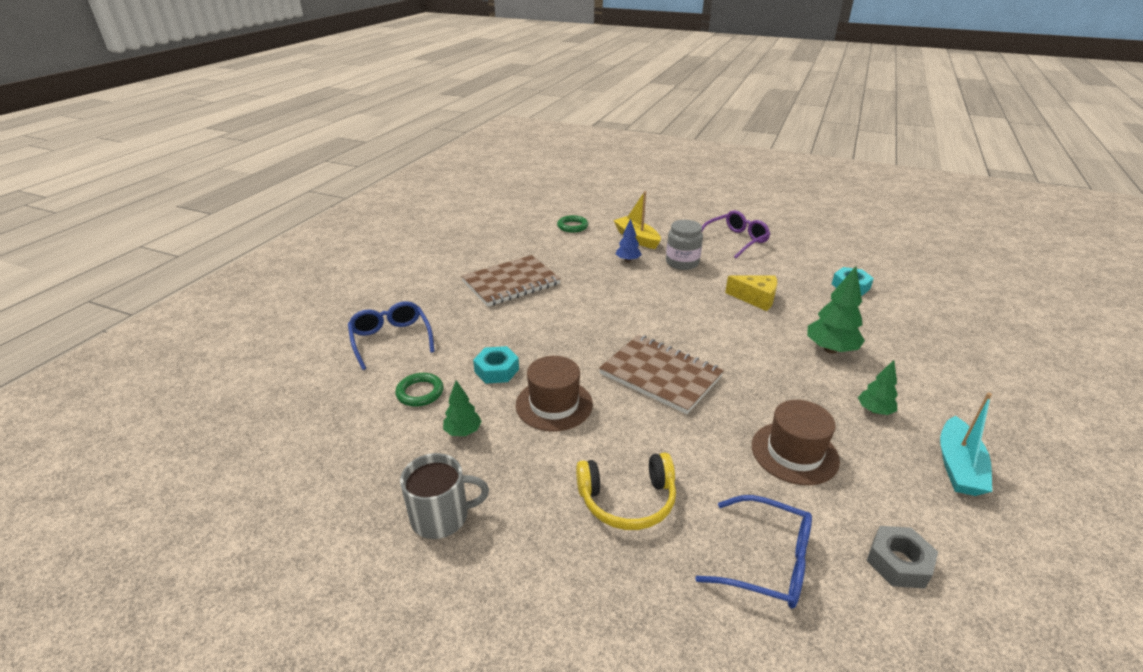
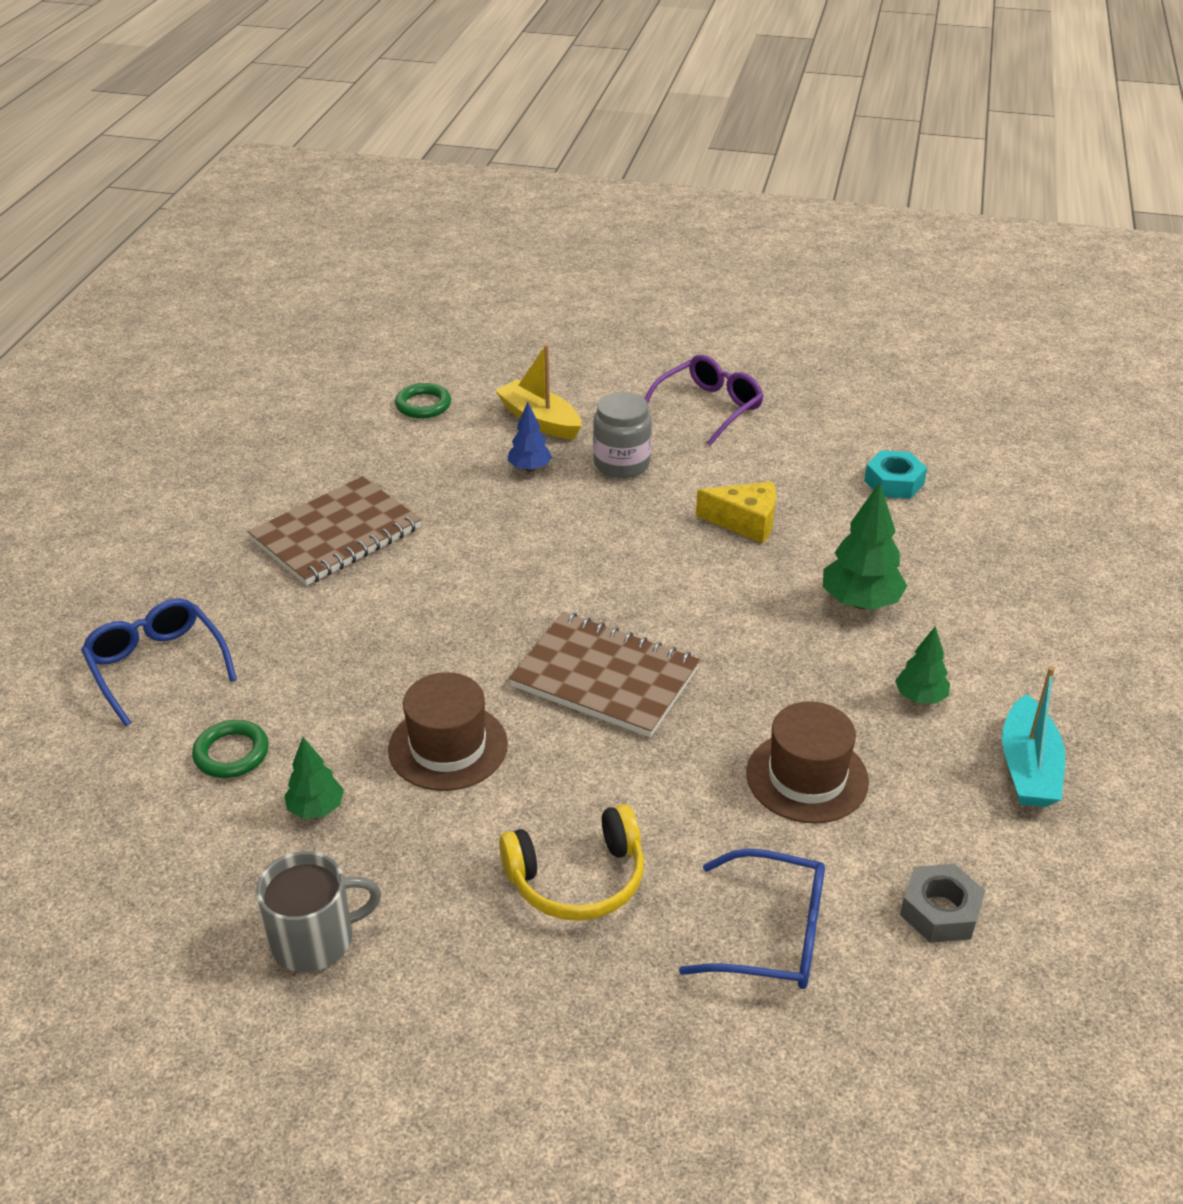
camera: 10 degrees left, 5 degrees up
turquoise nut [473,346,519,384] -> none

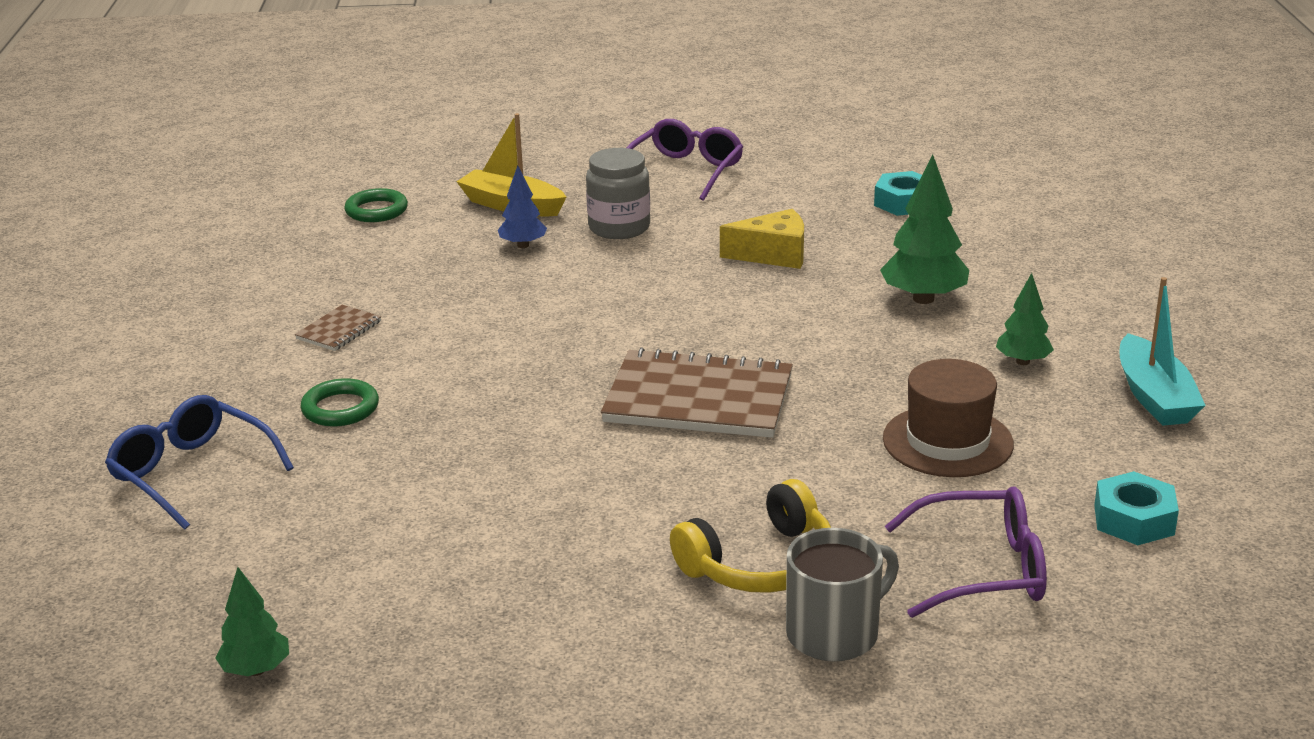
camera: 15 degrees left, 10 degrees down
green ring [192,720,269,778] -> green ring moved to [301,378,379,426]
brown notebook [248,476,422,586] -> brown notebook [295,305,381,351], size x0.45
grey mug [256,851,381,972] -> grey mug moved to [786,528,899,662]
green tree [284,737,344,819] -> green tree moved to [215,567,289,676]
brown hat [388,672,508,791] -> none
blue glasses [679,848,825,989] -> purple glasses [885,486,1047,618]
grey nut [900,864,986,943] -> turquoise nut [1094,471,1179,545]

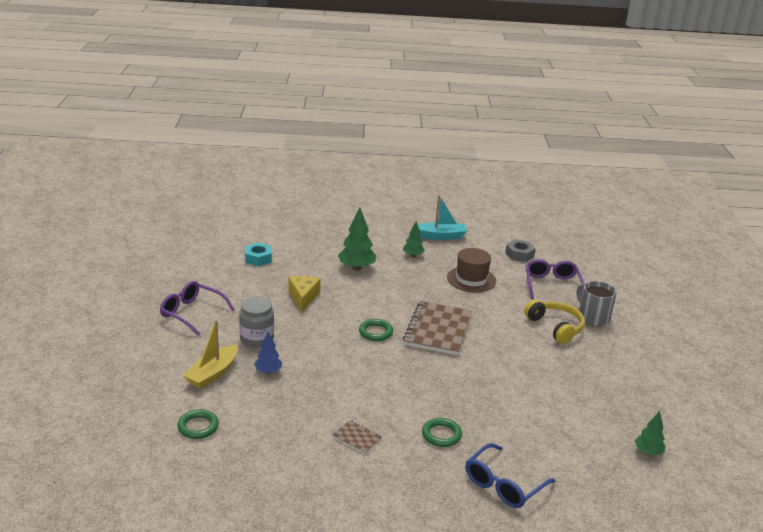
camera: 90 degrees left, 0 degrees up
turquoise nut [1094,471,1179,545] -> grey nut [505,239,536,262]
none -> green ring [359,319,393,341]

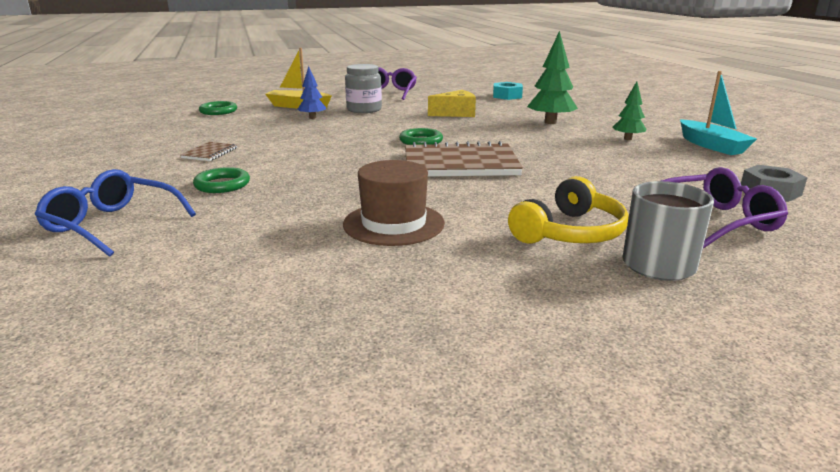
camera: 75 degrees right, 5 degrees down
brown hat [447,248,496,293] -> brown hat moved to [343,160,445,246]
green tree [635,411,666,455] -> none

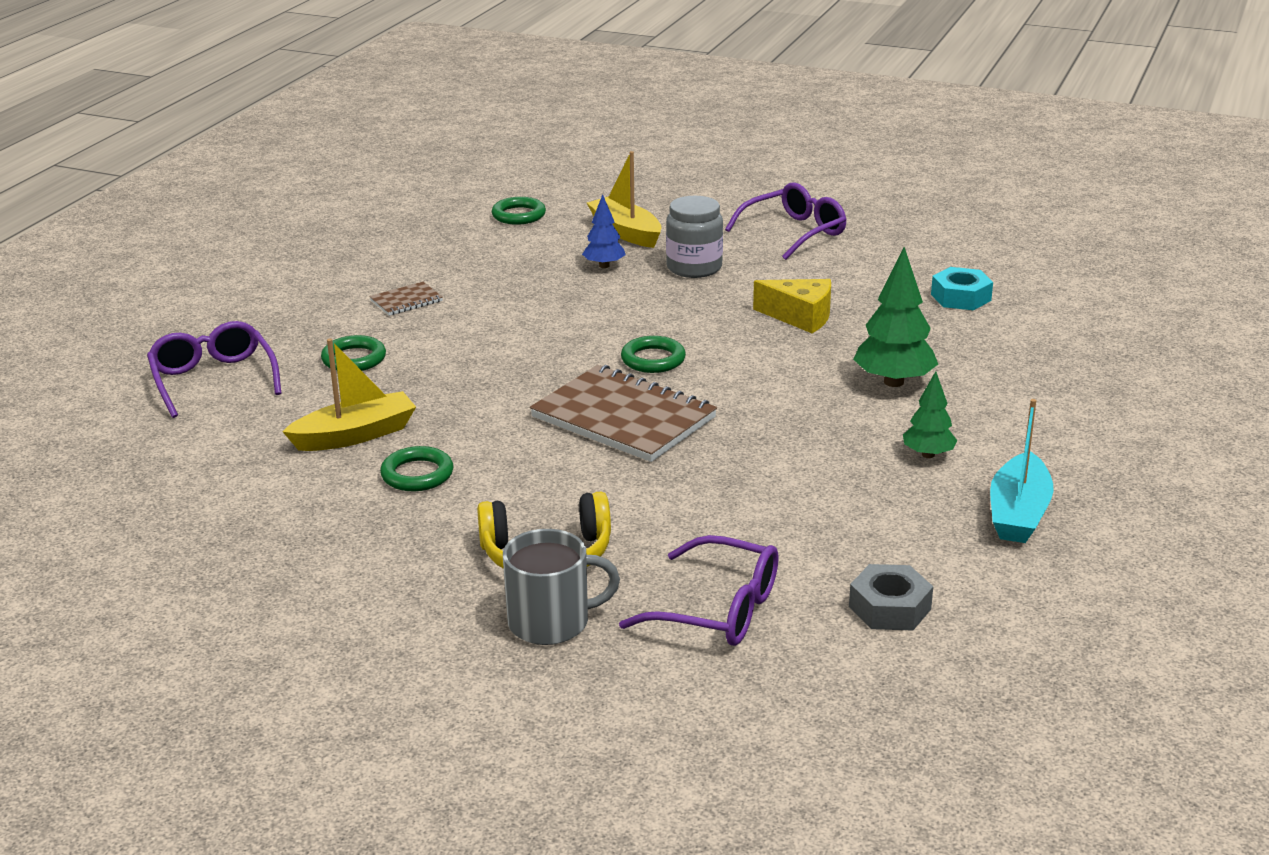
camera: 40 degrees right, 5 degrees up
blue glasses [34,169,196,257] -> purple glasses [147,321,282,418]
brown hat [343,160,445,246] -> green ring [380,446,453,491]
none -> yellow boat [283,339,416,451]

